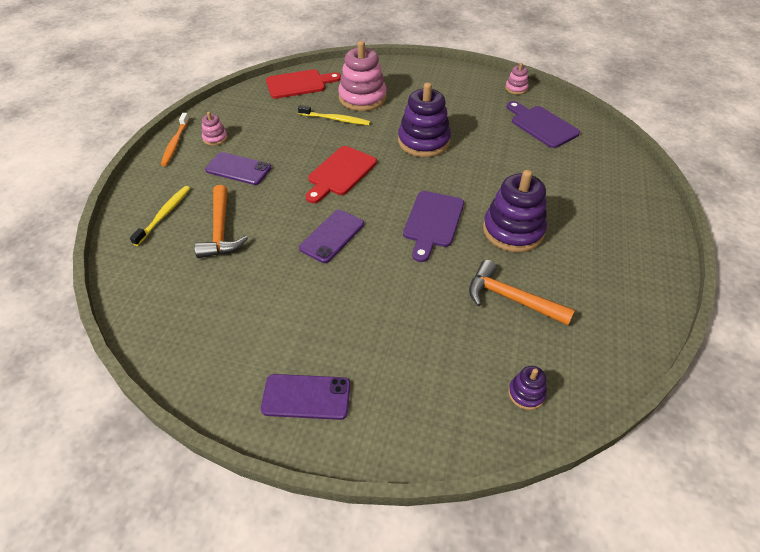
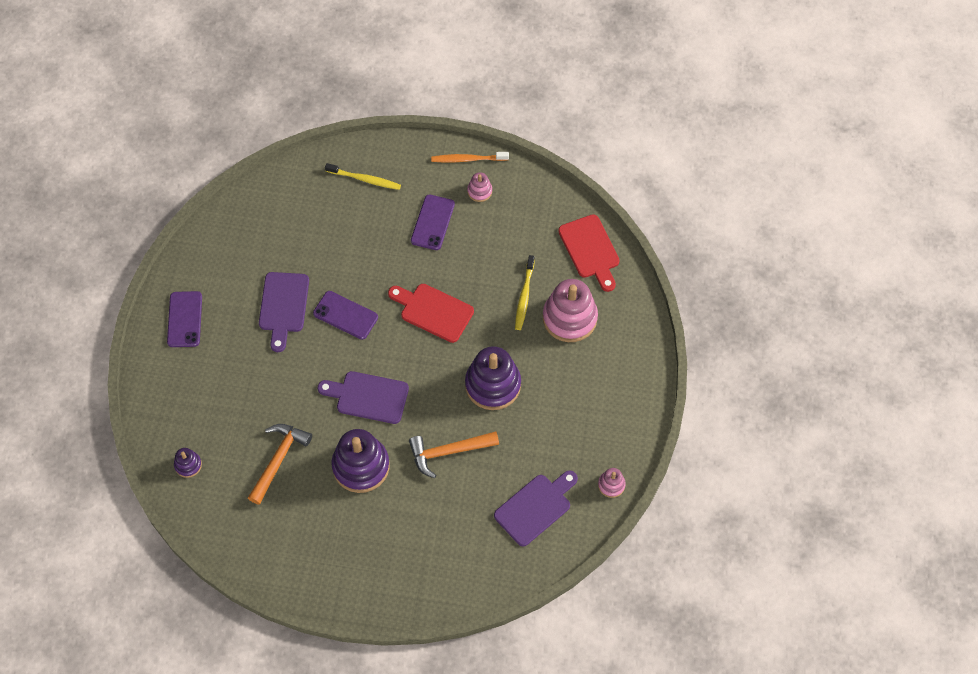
camera: 85 degrees right, 15 degrees up
orange hammer [195,185,248,258] -> orange hammer moved to [409,431,499,478]
none -> purple cutting board [259,272,309,352]

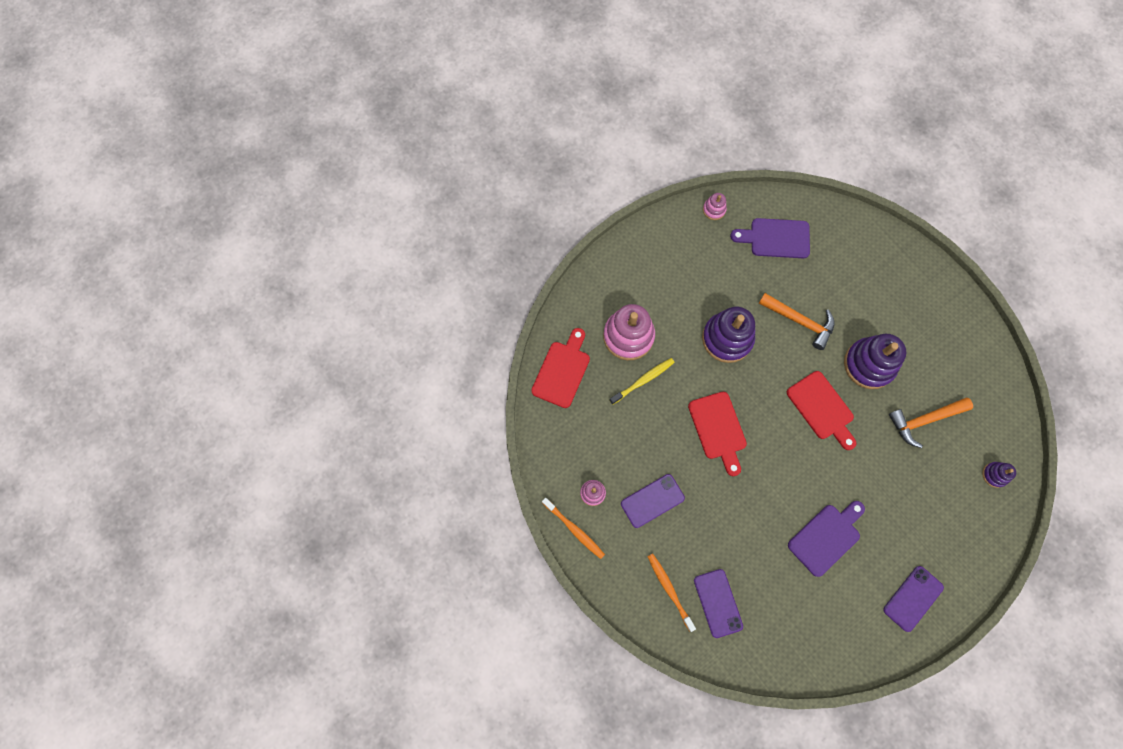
camera: 135 degrees left, 10 degrees up
purple phone [313,291,378,340] -> purple phone moved to [694,569,743,638]
purple cutting board [318,371,409,424] -> red cutting board [787,371,856,450]
yellow toothbrush [325,163,401,190] -> orange toothbrush [647,553,696,632]

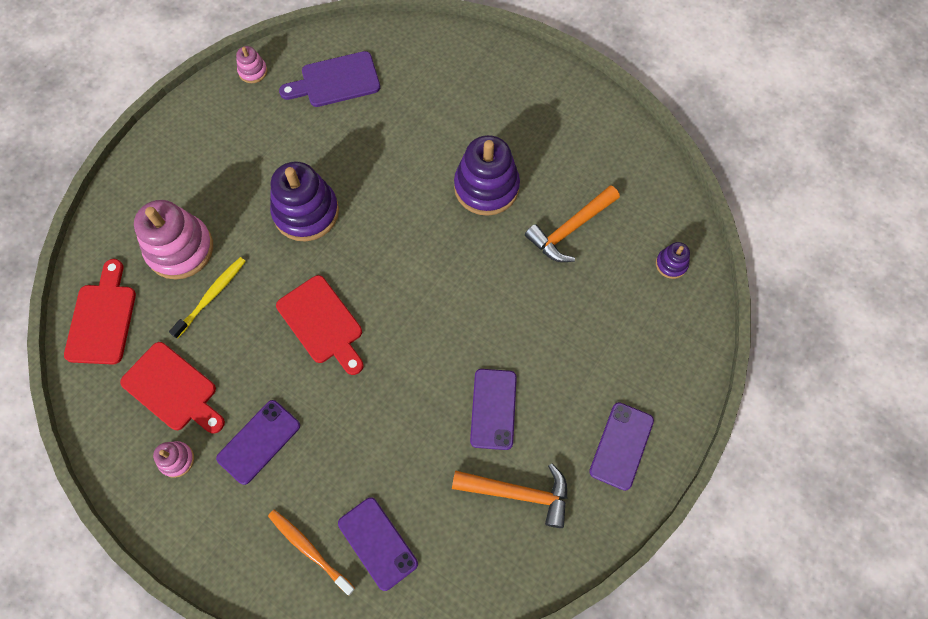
camera: 20 degrees left, 5 degrees down
orange toothbrush [542,498,605,559] -> none
orange hammer [758,293,835,350] -> orange hammer moved to [452,463,567,528]
red cutting board [787,371,856,450] -> red cutting board moved to [120,342,225,434]
purple cutting board [788,501,865,577] -> purple phone [470,369,517,450]

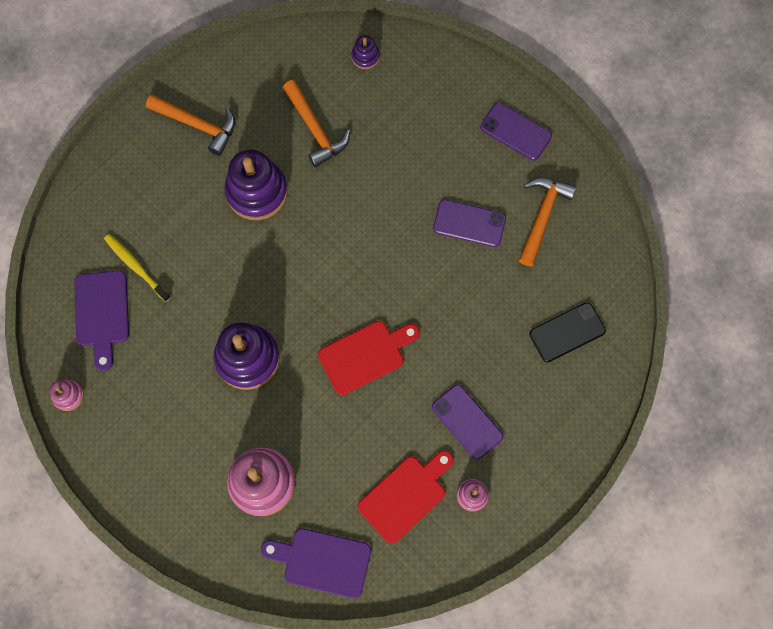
camera: 80 degrees left, 5 degrees up
red cutting board [64,259,136,365] -> purple cutting board [261,528,371,598]
yellow toothbrush [169,257,246,339] -> yellow toothbrush moved to [104,234,171,302]
orange toothbrush [268,510,355,595] -> none
purple phone [338,497,418,591] -> black phone [529,302,606,362]
none -> orange hammer [146,94,235,156]

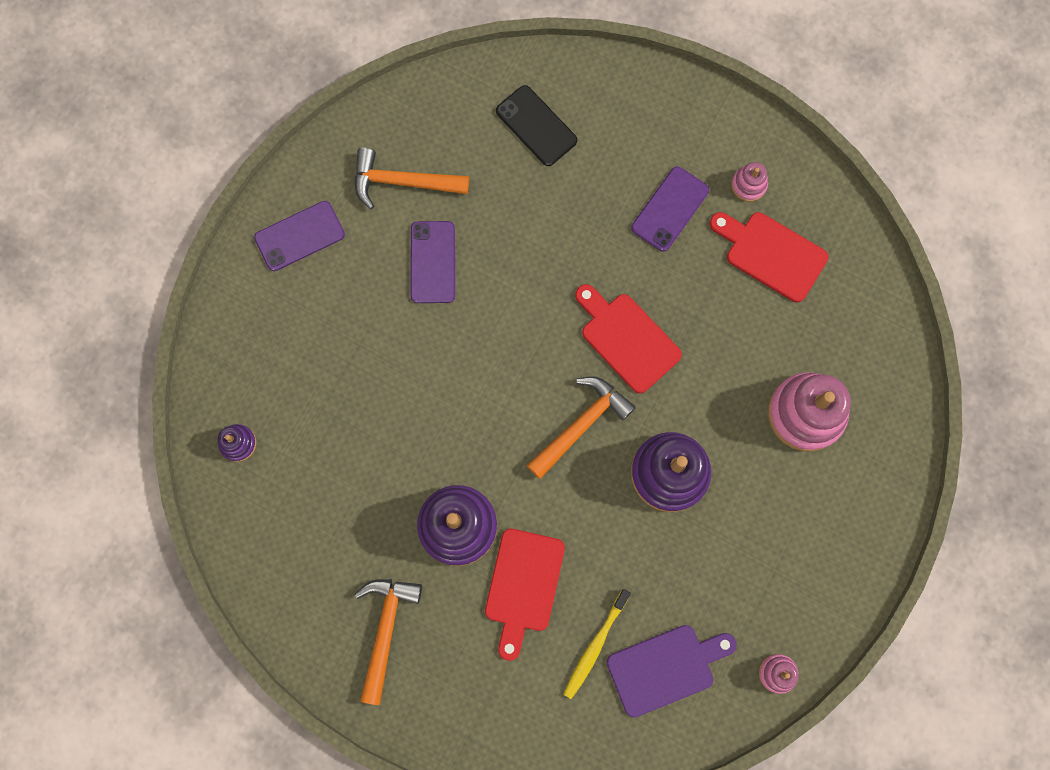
camera: 105 degrees left, 5 degrees up
purple cutting board [261,528,371,598] -> none
orange hammer [283,80,350,167] -> orange hammer moved to [527,376,636,479]
purple phone [480,103,552,160] -> purple phone turned 45 degrees clockwise [254,201,345,271]
none -> red cutting board [485,528,565,661]

